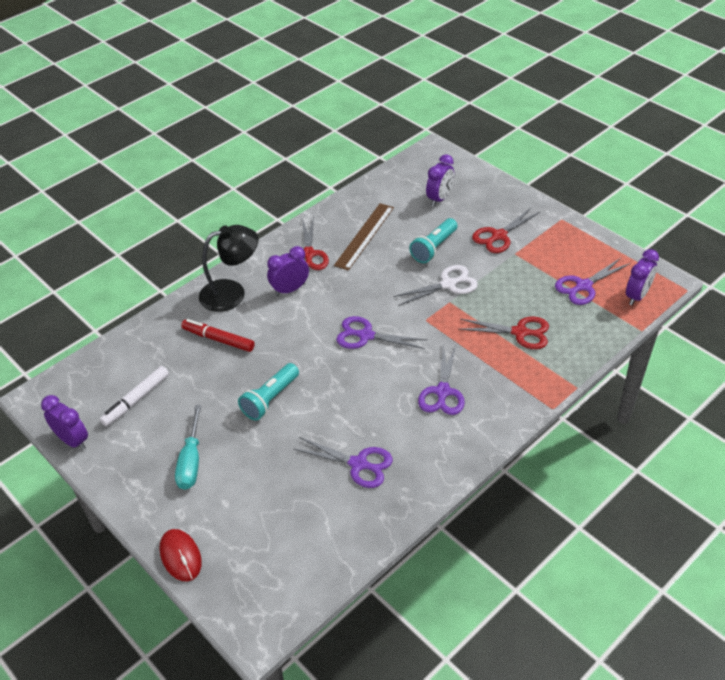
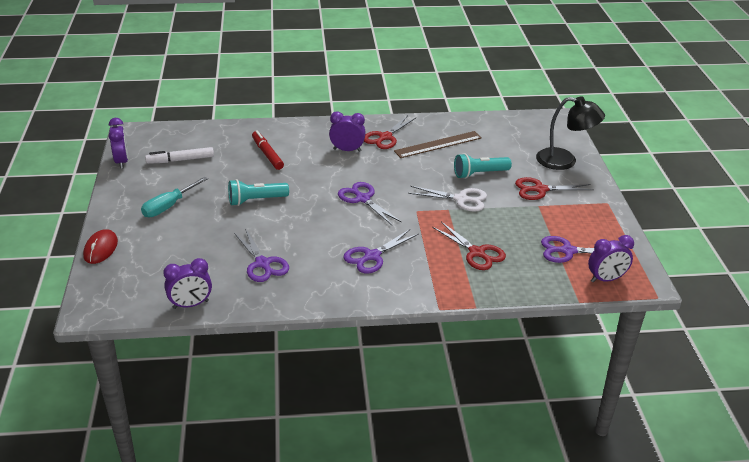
camera: 35 degrees right, 10 degrees down
black lamp [199,225,258,312] -> black lamp moved to [536,96,605,170]
purple clock [426,154,454,206] -> purple clock moved to [163,258,212,309]

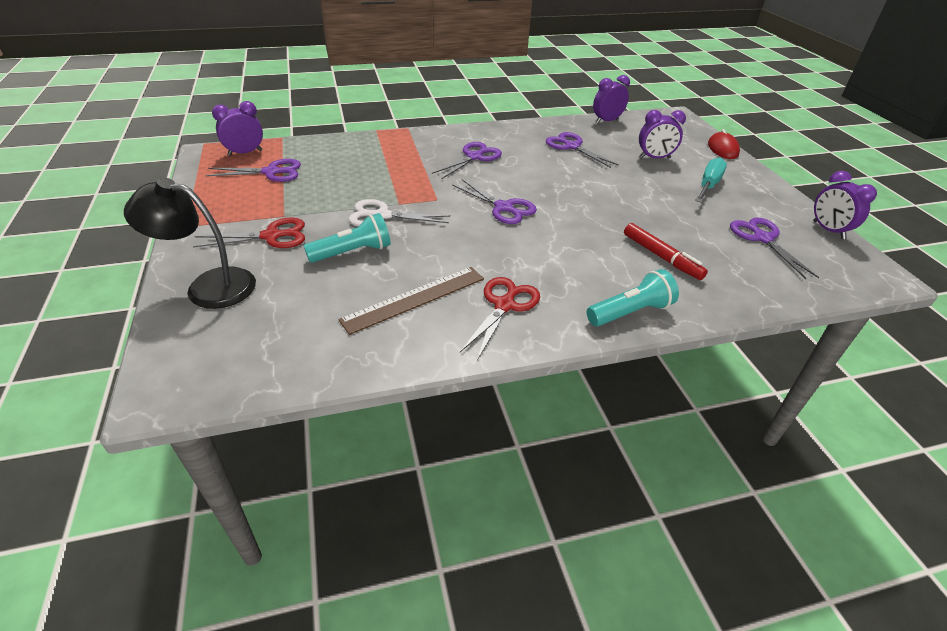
camera: 170 degrees right, 5 degrees up
white marker [145,147,214,164] -> purple scissors [730,218,819,279]
turquoise flashlight [228,179,289,206] -> turquoise flashlight moved to [587,269,679,326]
purple clock [329,111,366,152] -> purple clock moved to [639,110,686,159]
red scissors [432,222,506,270] -> none

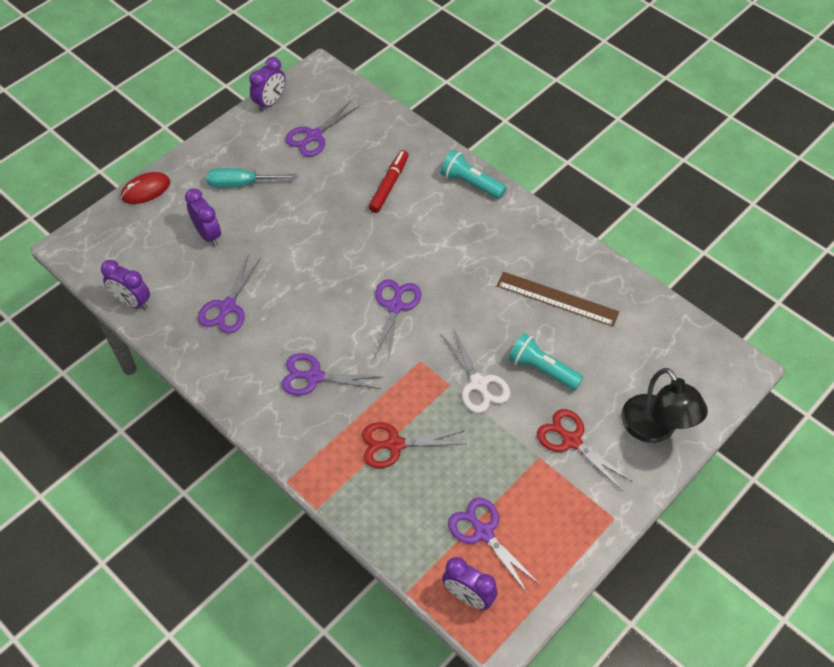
camera: 120 degrees left, 15 degrees up
red scissors [460,277,540,360] -> red scissors moved to [362,422,467,468]

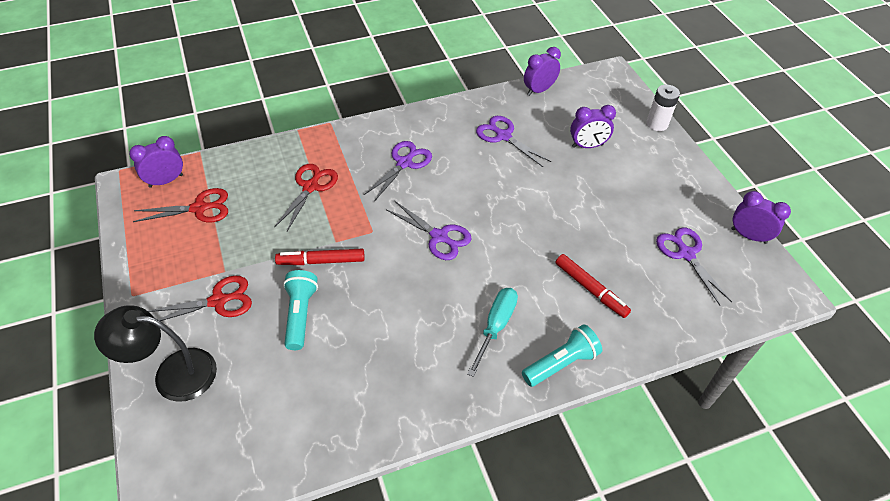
camera: 115 degrees right, 5 degrees down
red mouse [121,172,170,204] -> white battery [646,84,680,131]
turquoise screwdriver [206,168,297,188] -> turquoise screwdriver moved to [467,288,518,377]
purple clock [249,57,286,112] -> purple clock turned 150 degrees clockwise [731,191,791,244]
white scissors [441,329,510,413] -> red marker [275,249,365,265]
purple scissors [448,497,540,594] -> red scissors [133,188,228,222]
brown ruler [497,272,619,327] -> none
turquoise flashlight [508,333,584,390] -> turquoise flashlight turned 60 degrees counterclockwise [283,270,318,350]

